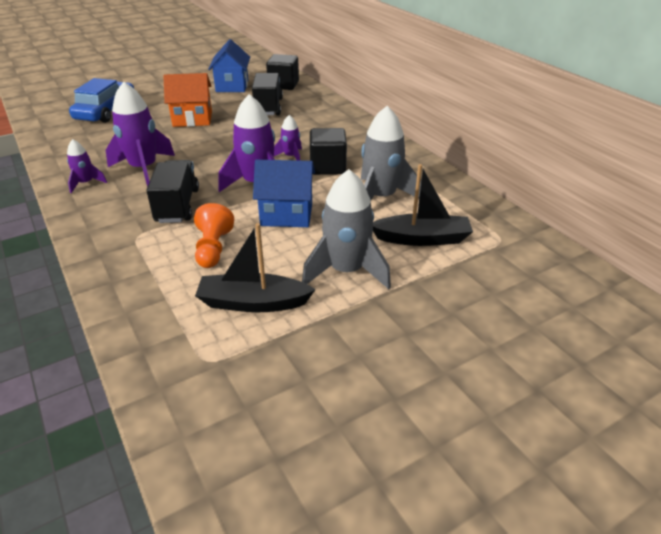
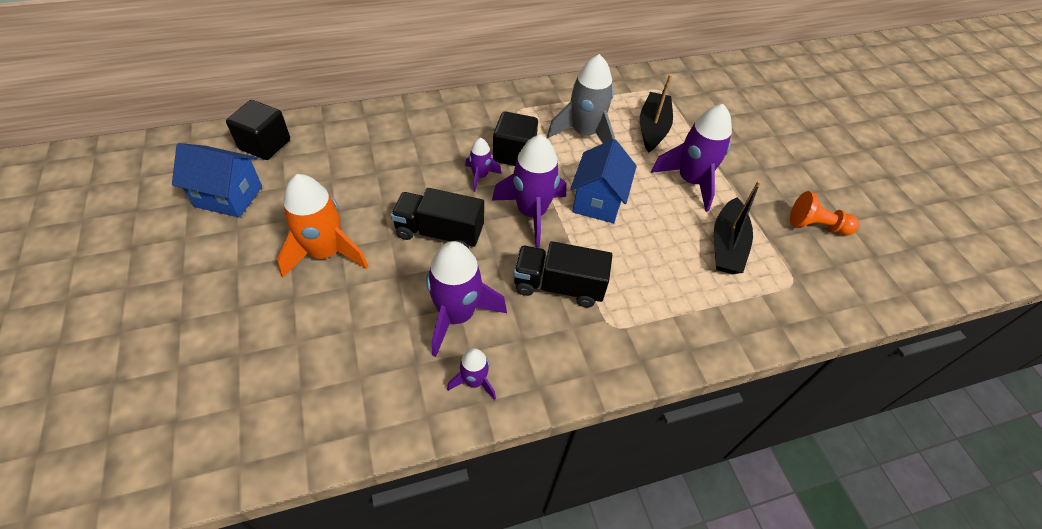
camera: 80 degrees left, 15 degrees up
blue car [69,78,134,123] -> none
orange house [163,73,212,127] -> orange rocket [277,174,368,278]
orange pawn [194,203,234,268] -> orange pawn moved to [790,191,859,235]
black truck [252,73,283,116] -> black truck moved to [391,188,484,249]
grey rocket [302,169,391,289] -> purple rocket [651,104,732,212]

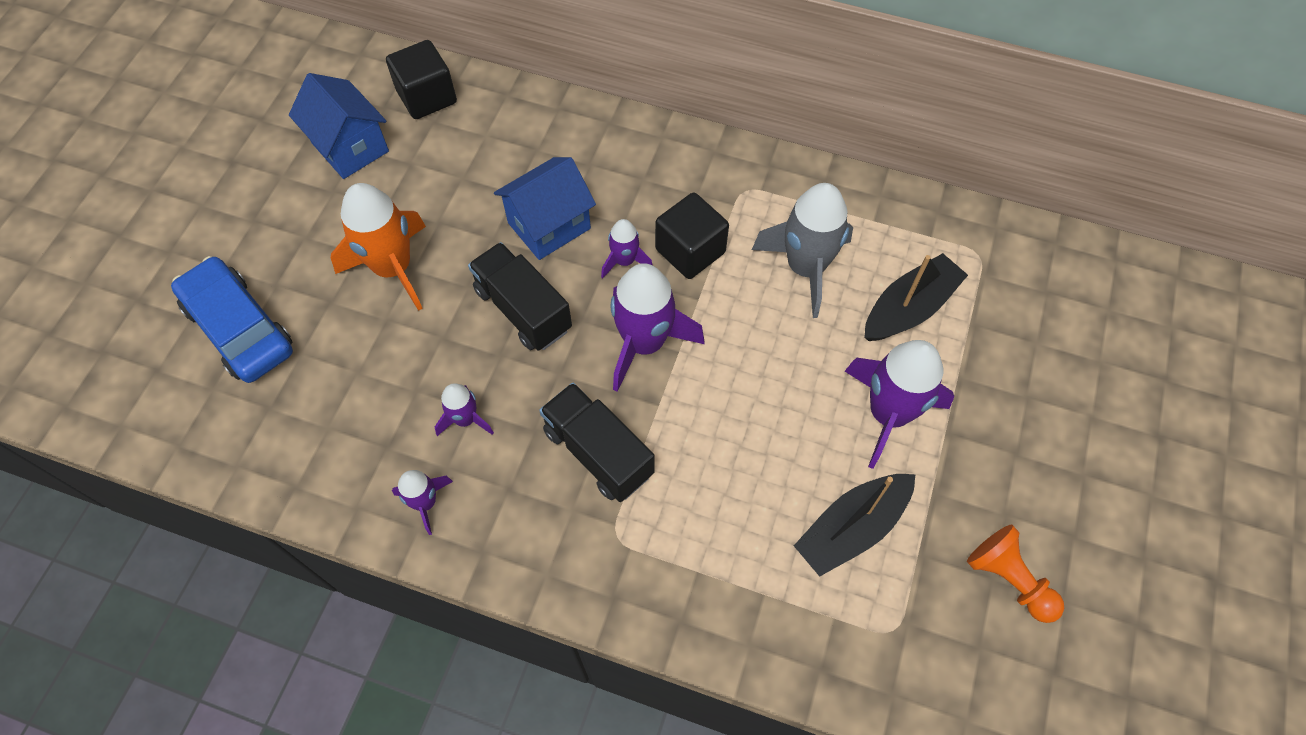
camera: 40 degrees right, 10 degrees up
purple rocket [426,241,507,357] -> purple rocket [435,383,494,436], size x0.52
blue house [570,139,637,223] -> blue house moved to [494,157,596,260]
none -> blue car [171,256,293,383]

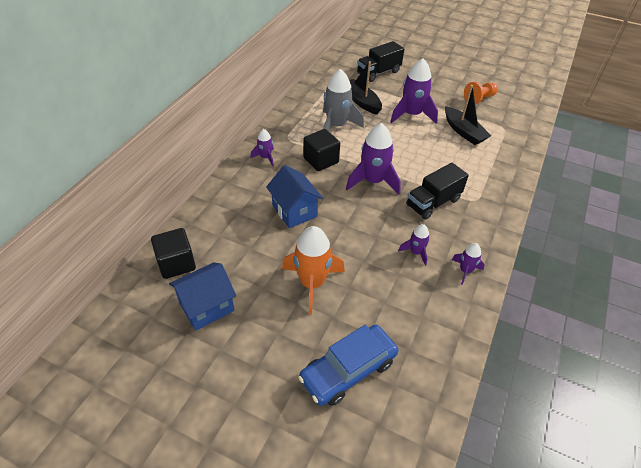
camera: 85 degrees left, 15 degrees down
black truck [468,242,572,351] -> black truck moved to [357,41,404,82]
purple rocket [601,219,652,278] -> purple rocket moved to [251,129,274,166]

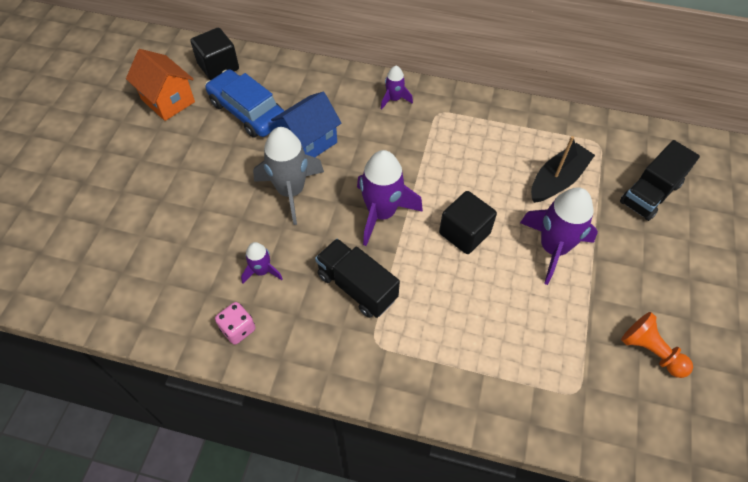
camera: 80 degrees right, 10 degrees up
blue house [169,262,236,331] -> orange house [126,49,195,121]
orange rocket [282,226,345,315] -> none
blue car [298,325,398,406] -> blue car moved to [205,69,284,137]
black cube [303,129,340,171] -> black cube moved to [439,191,497,254]
grey rocket [323,69,364,131] -> grey rocket moved to [253,127,324,225]
black truck [357,41,404,82] -> black truck turned 90 degrees counterclockwise [620,140,700,221]
black boat [445,85,491,145] -> none
purple rocket [452,243,485,285] -> pink dice [215,302,255,345]

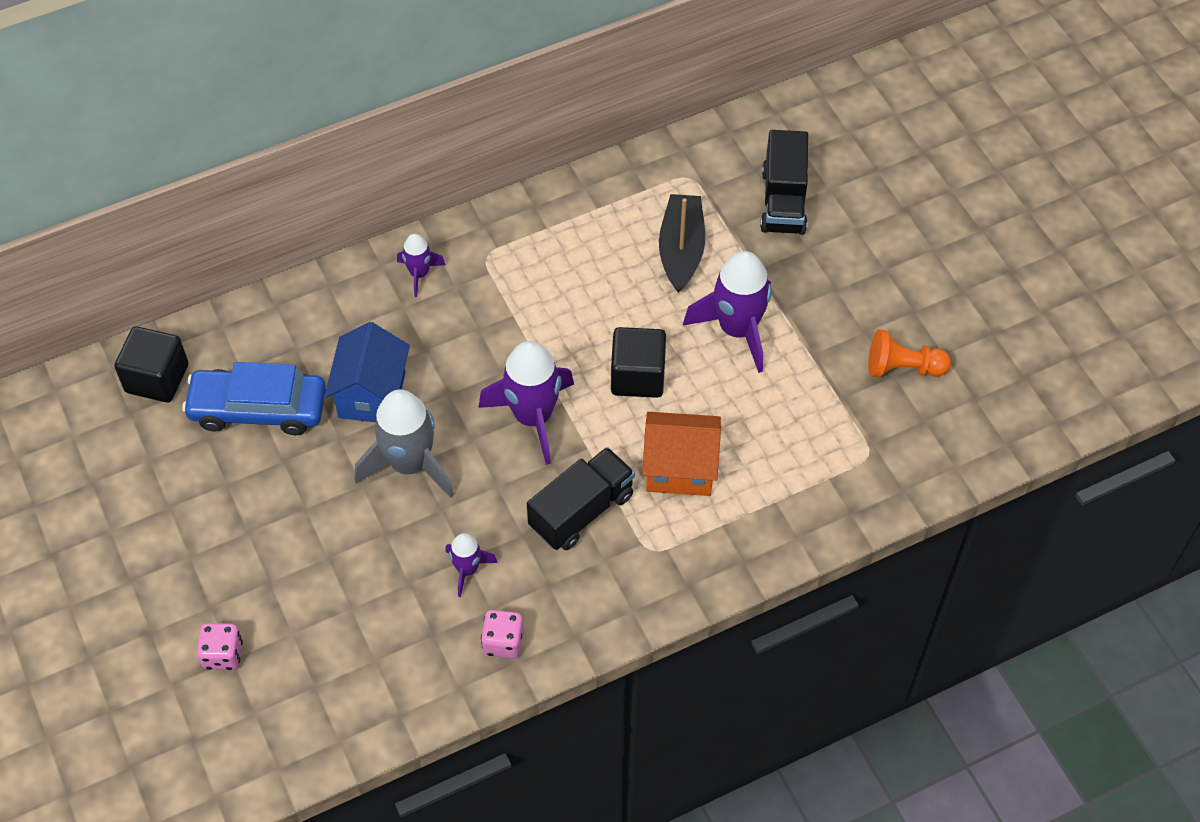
camera: 40 degrees left, 0 degrees up
orange house [126,49,195,121] -> orange house moved to [642,412,721,496]
black truck [315,239,400,318] -> black truck turned 135 degrees clockwise [527,447,635,550]
none -> pink dice [197,623,243,670]

